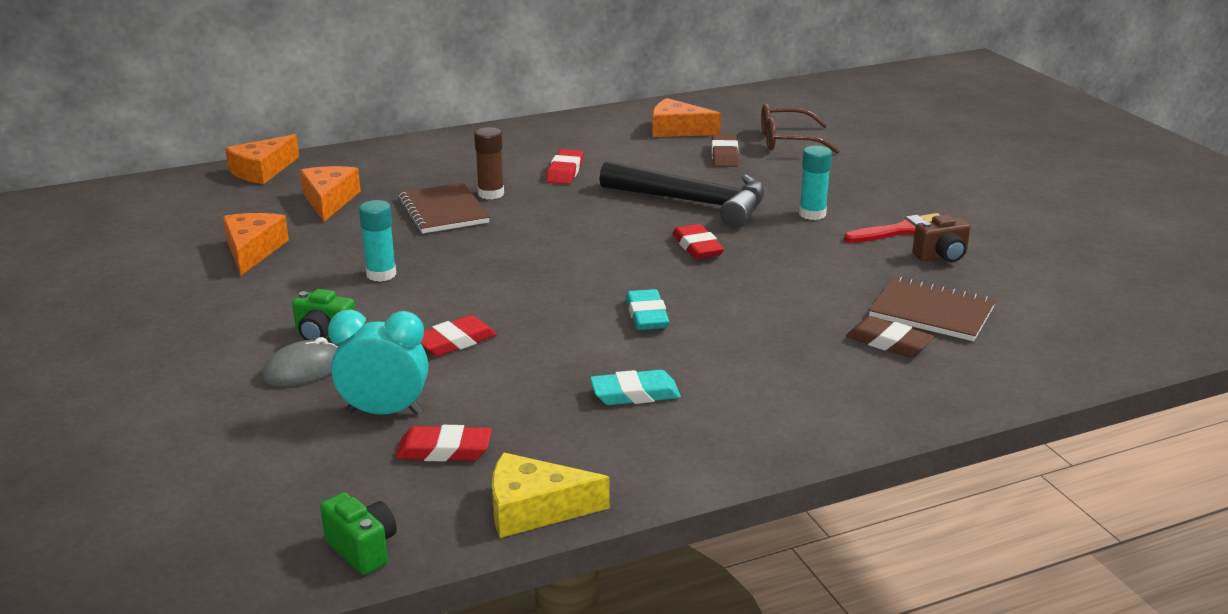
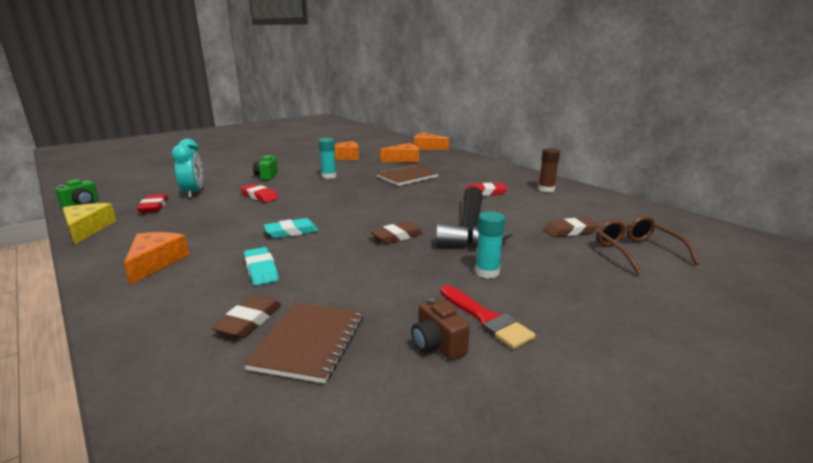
camera: 75 degrees right, 5 degrees down
grey mouse [262,337,338,387] -> none
brown glue stick [474,127,504,199] -> brown glue stick moved to [538,148,560,192]
turquoise eraser [590,370,681,405] -> turquoise eraser moved to [244,247,279,286]
orange cheese [652,98,721,137] -> orange cheese moved to [124,232,189,285]
red eraser [672,224,724,259] -> brown eraser [370,222,423,244]

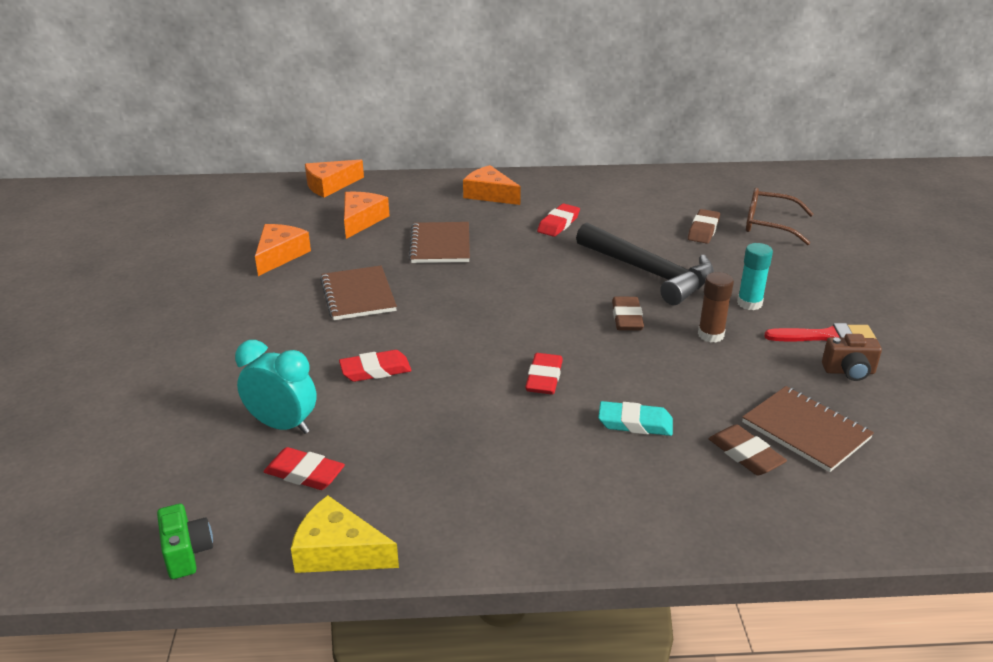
camera: 55 degrees left, 10 degrees up
orange cheese [124,232,189,285] -> orange cheese moved to [463,165,521,205]
green camera [253,155,278,180] -> none
turquoise eraser [264,218,318,238] -> red eraser [525,353,563,394]
turquoise glue stick [319,138,336,179] -> brown notebook [320,266,397,320]
brown glue stick [538,148,560,192] -> brown glue stick moved to [698,272,734,342]

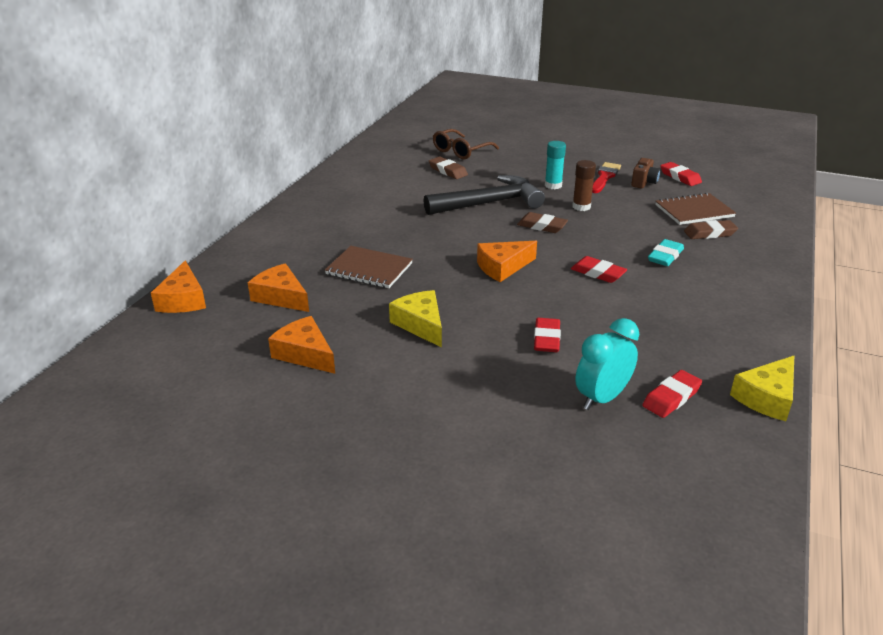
camera: 65 degrees left, 0 degrees up
green camera [157,504,213,579] -> none
brown notebook [320,266,397,320] -> yellow cheese [389,290,442,348]
orange cheese [463,165,521,205] -> orange cheese moved to [477,241,537,282]
red eraser [537,204,580,237] -> red eraser moved to [660,162,702,186]

